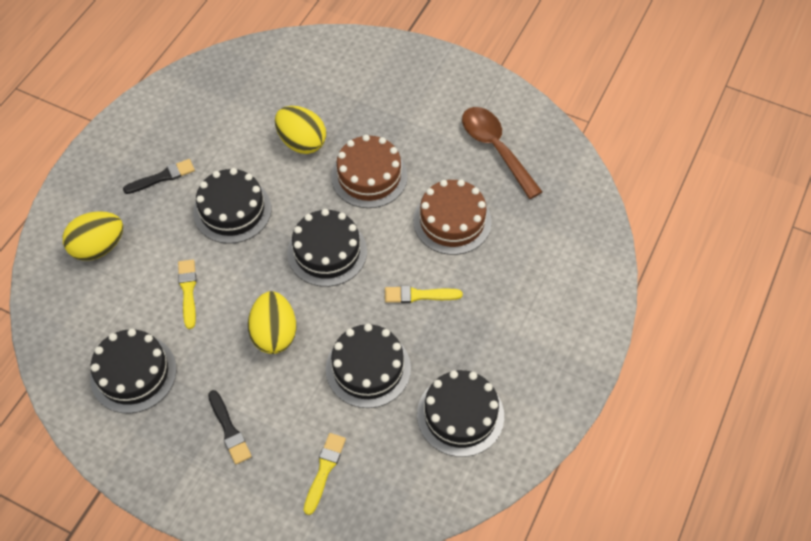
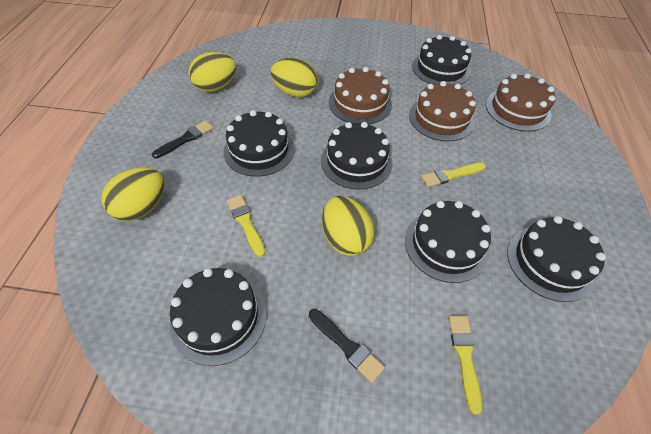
camera: 20 degrees left, 5 degrees down
brown spoon [462,107,543,199] -> black cake [412,35,471,85]
none -> yellow egg [189,52,236,92]
none -> brown cake [486,73,555,131]

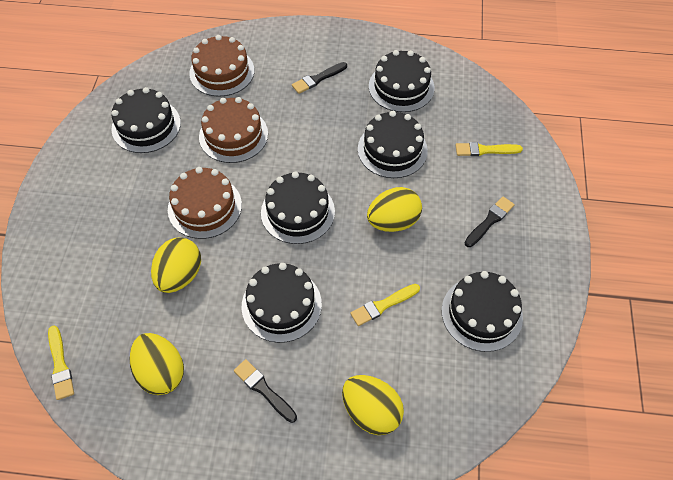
camera: 90 degrees left, 5 degrees up
yellow brush [421,163,486,187] -> yellow brush moved to [48,326,74,400]
none -> black brush [292,62,347,94]

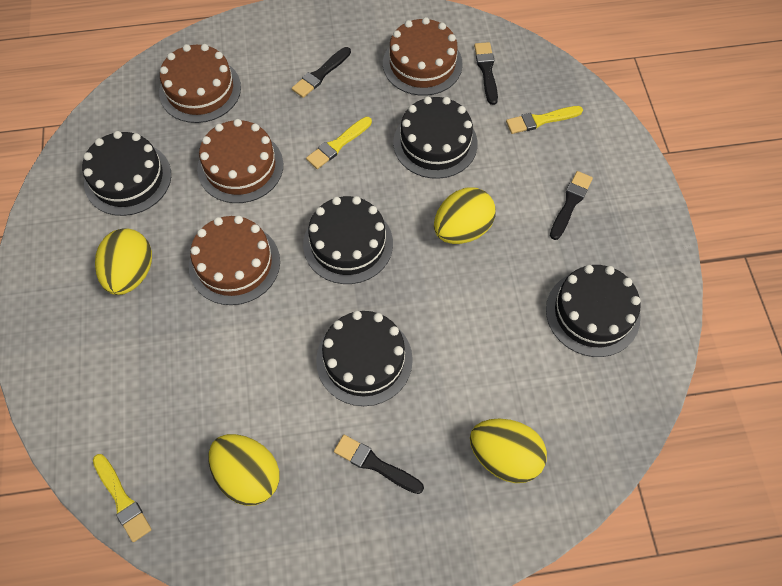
camera: 15 degrees left, 5 degrees up
yellow egg [151,237,201,293] -> yellow egg moved to [95,228,152,295]
yellow brush [350,284,420,326] -> yellow brush moved to [306,117,372,169]
black cake [369,50,434,112] -> brown cake [383,17,463,96]
none -> black brush [474,42,498,105]

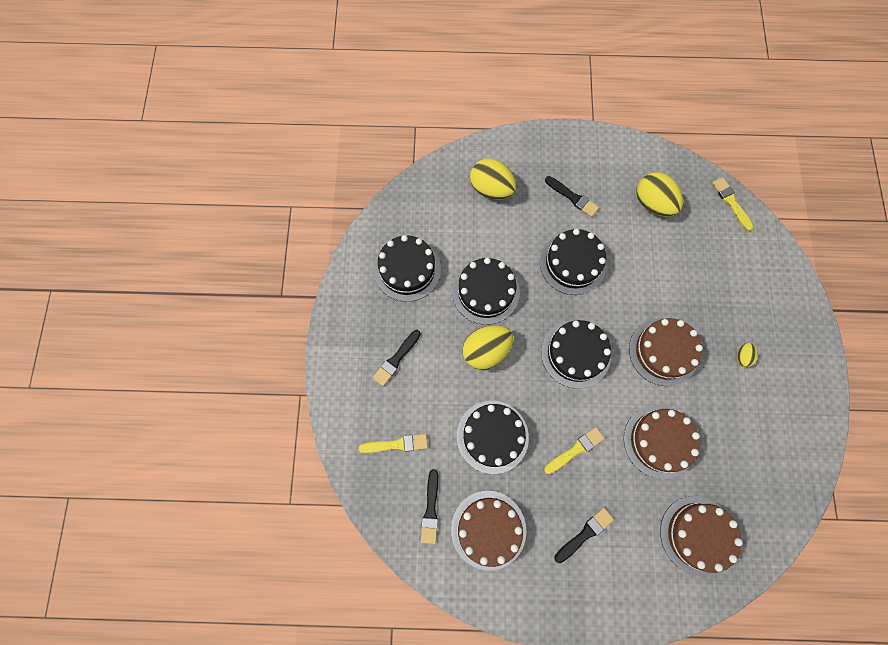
camera: 170 degrees left, 10 degrees up
black cake [82,131,171,216] -> black cake moved to [452,258,520,325]
yellow egg [95,228,152,295] -> yellow egg [737,343,758,367], size x0.47

